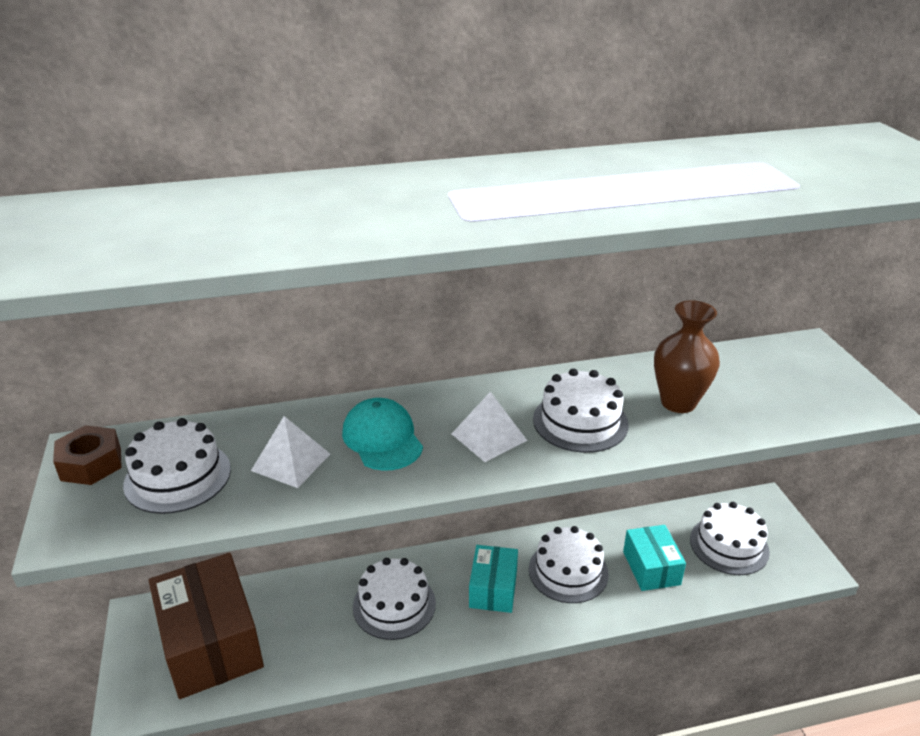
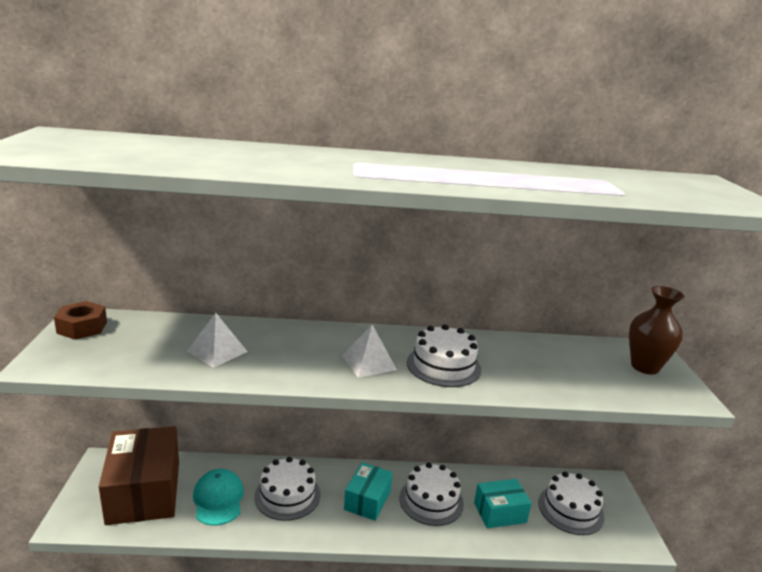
camera: 10 degrees right, 10 degrees down
white cake [123,418,231,514] -> none
turquoise cap [342,398,423,471] -> turquoise cap moved to [193,469,244,526]
turquoise box [623,525,686,591] -> turquoise box turned 75 degrees clockwise [474,479,532,528]
brown vase [654,300,720,413] -> brown vase moved to [629,286,685,375]

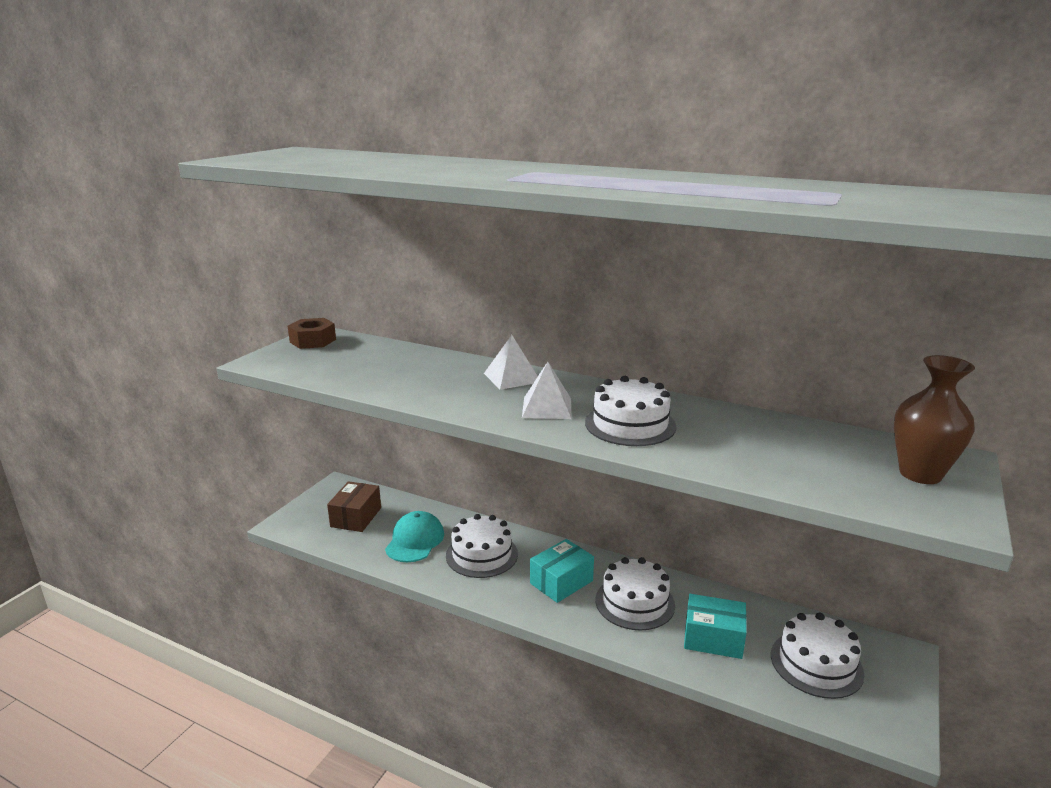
camera: 30 degrees right, 0 degrees up
brown box [99,426,179,525] -> brown box [327,481,381,532], size x0.56
white pyramid [187,313,248,368] -> white pyramid moved to [484,335,538,390]

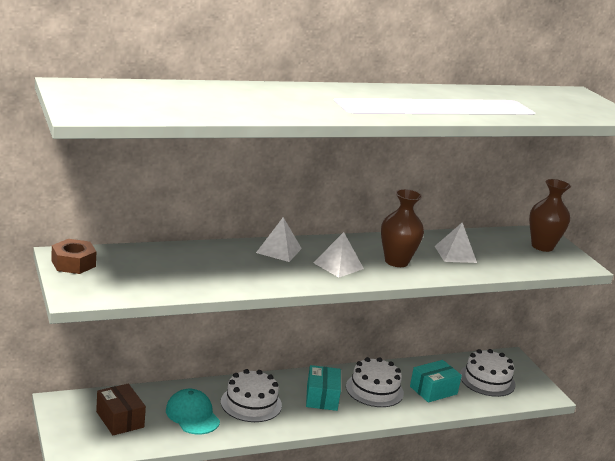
camera: 50 degrees left, 0 degrees up
white cake [585,376,676,446] -> brown vase [381,189,424,267]
none -> white pyramid [435,223,477,263]

